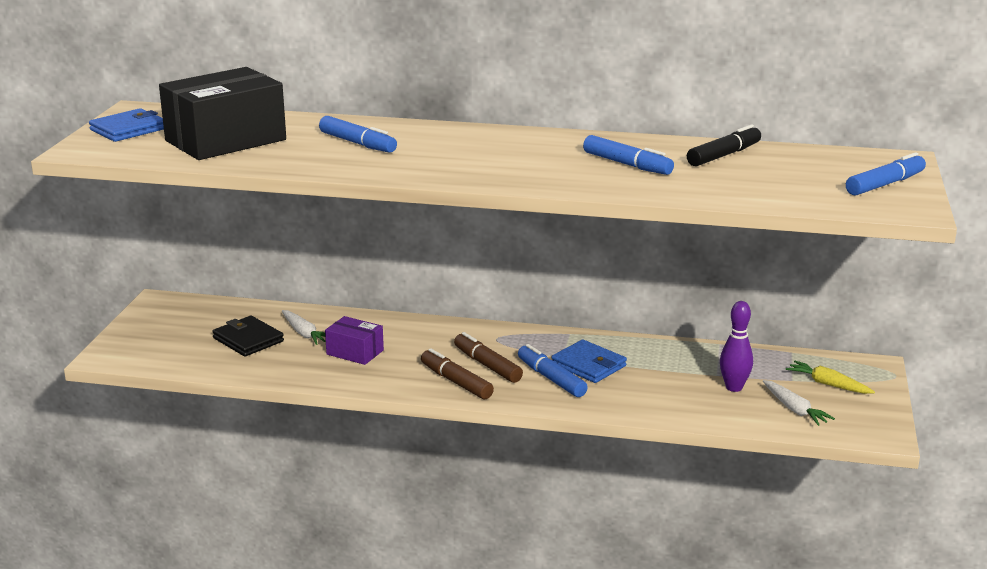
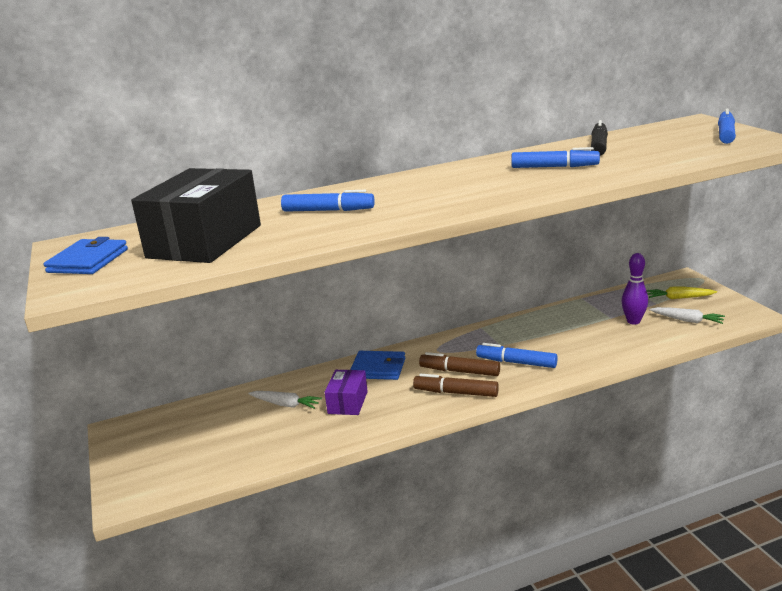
camera: 30 degrees left, 0 degrees up
black wallet [212,316,284,357] -> none
purple box [325,316,384,365] -> purple box turned 75 degrees counterclockwise [324,370,368,415]
blue wallet [551,339,627,383] -> blue wallet moved to [350,351,405,380]

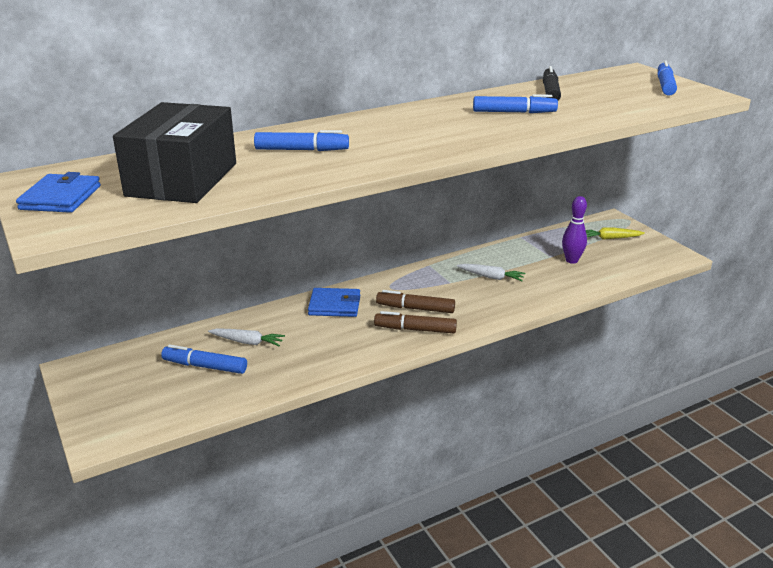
camera: 10 degrees left, 5 degrees up
purple box [324,370,368,415] -> none
blue marker [476,343,558,368] -> blue marker moved to [161,344,247,374]
white carrot [649,307,725,324] -> white carrot moved to [456,264,525,281]

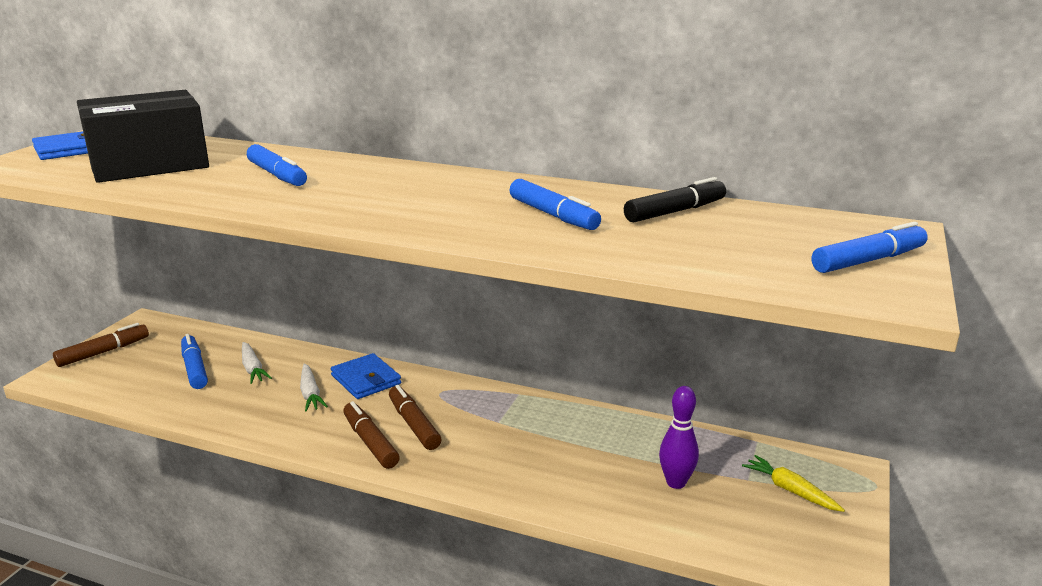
camera: 50 degrees right, 5 degrees down
white carrot [456,264,525,281] -> white carrot moved to [300,364,328,412]
none -> brown marker [53,323,149,367]

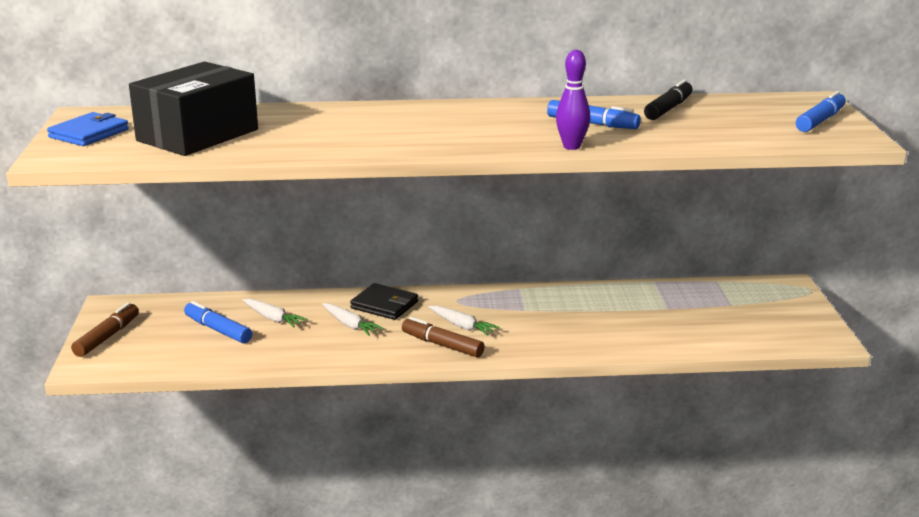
camera: 25 degrees left, 0 degrees up
blue marker [247,144,307,186] -> none
blue wallet [331,353,401,399] -> black wallet [350,283,418,320]
brown marker [389,385,442,450] -> white carrot [428,305,499,336]
purple bowling pin [659,386,699,489] -> purple bowling pin moved to [556,50,590,150]
yellow carrot [742,455,845,512] -> none

